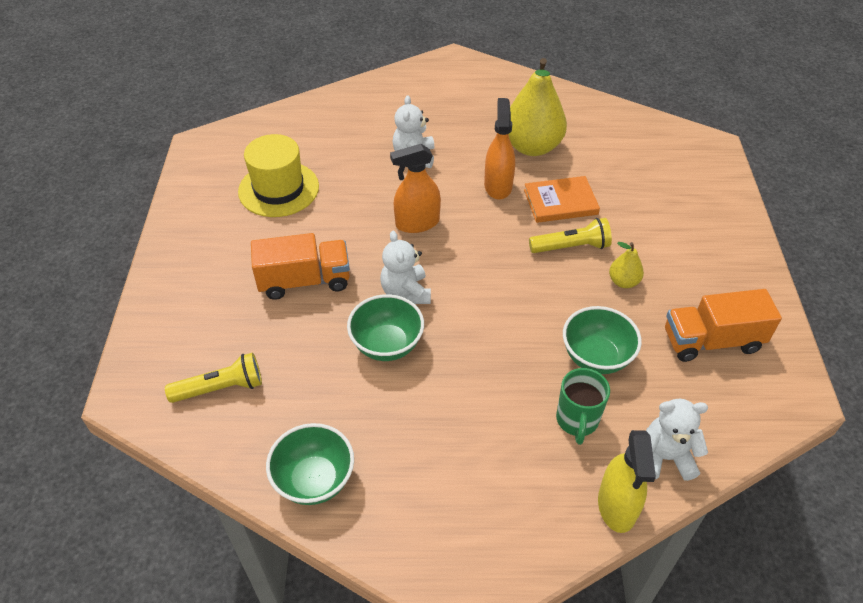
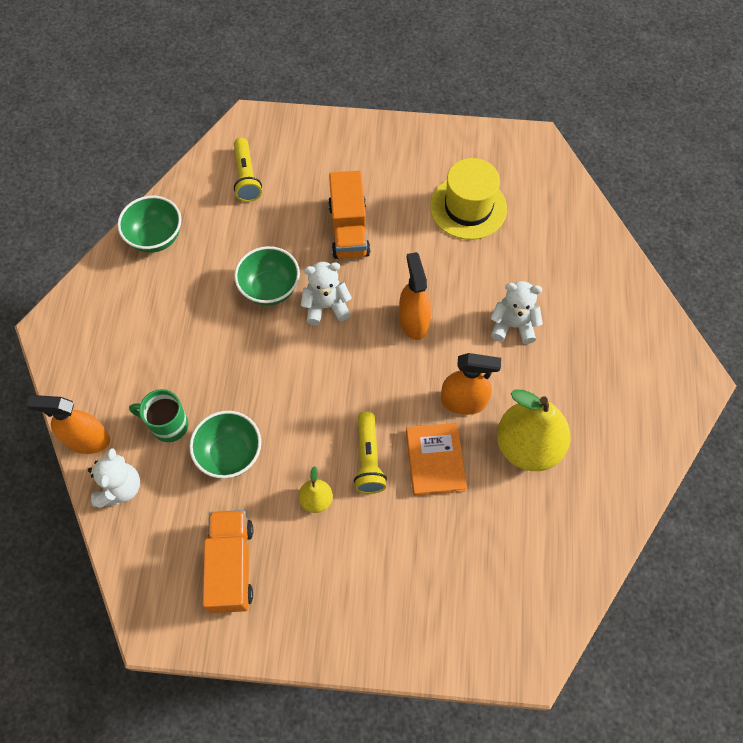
camera: 95 degrees right, 15 degrees up
yellow spray bottle [598,430,656,533] -> orange spray bottle [26,395,110,454]

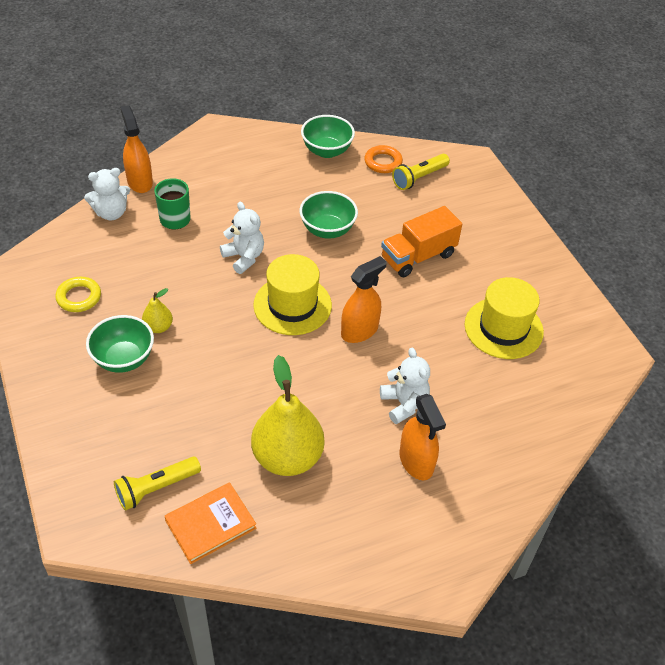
camera: 60 degrees right, 15 degrees down
green bowl [189,411,261,478] -> green bowl moved to [86,315,154,373]
orange truck [203,510,253,613] -> yellow ring [55,277,101,312]
white teddy bear [301,262,352,325] -> white teddy bear moved to [220,202,264,274]
yellow flashlight [354,411,387,494] -> yellow flashlight moved to [114,457,201,510]
orange book [406,423,467,496] -> orange book moved to [164,482,257,564]
orange spray bottle [441,353,501,415] -> orange spray bottle moved to [400,394,446,480]
none -> yellow hat [253,254,332,335]
none -> orange ring [364,145,403,173]

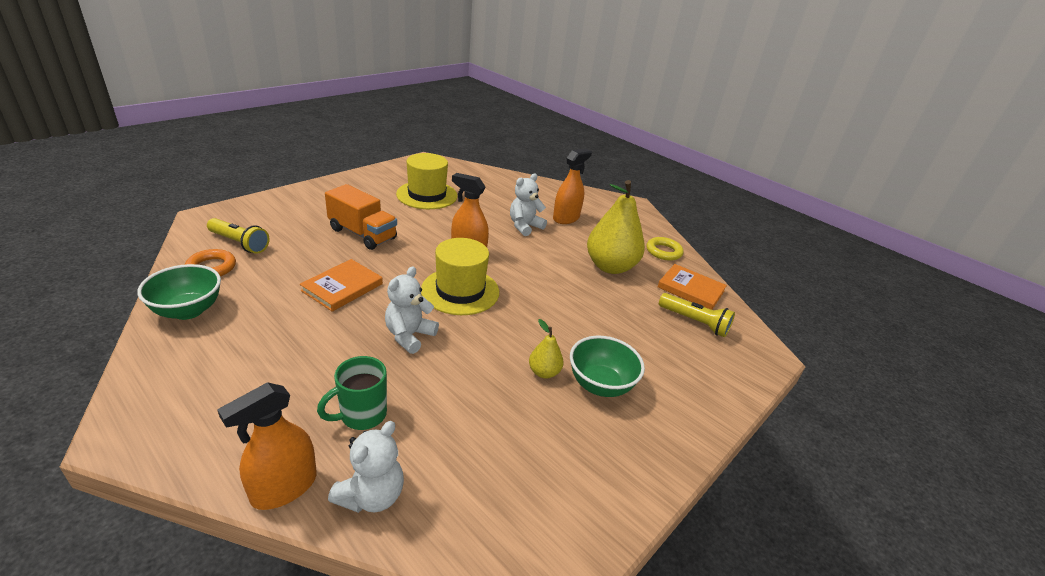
camera: 115 degrees left, 15 degrees down
yellow ring [55,277,101,312] -> yellow ring moved to [647,237,684,261]
white teddy bear [84,168,130,221] -> white teddy bear turned 75 degrees clockwise [328,421,404,513]
green bowl [300,191,358,239] -> orange book [300,259,383,312]

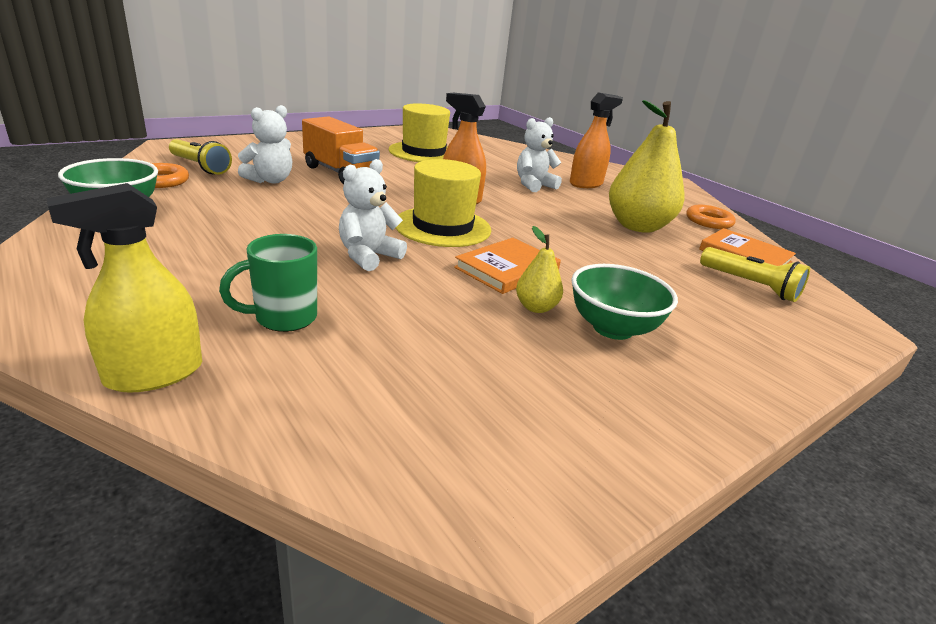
camera: 10 degrees right, 5 degrees down
orange spray bottle [217,382,317,510] -> yellow spray bottle [46,183,202,393]
orange book [300,259,383,312] -> orange book moved to [454,238,561,294]
white teddy bear [328,421,404,513] -> white teddy bear moved to [238,105,293,183]
yellow ring [647,237,684,261] -> orange ring [686,205,736,229]

